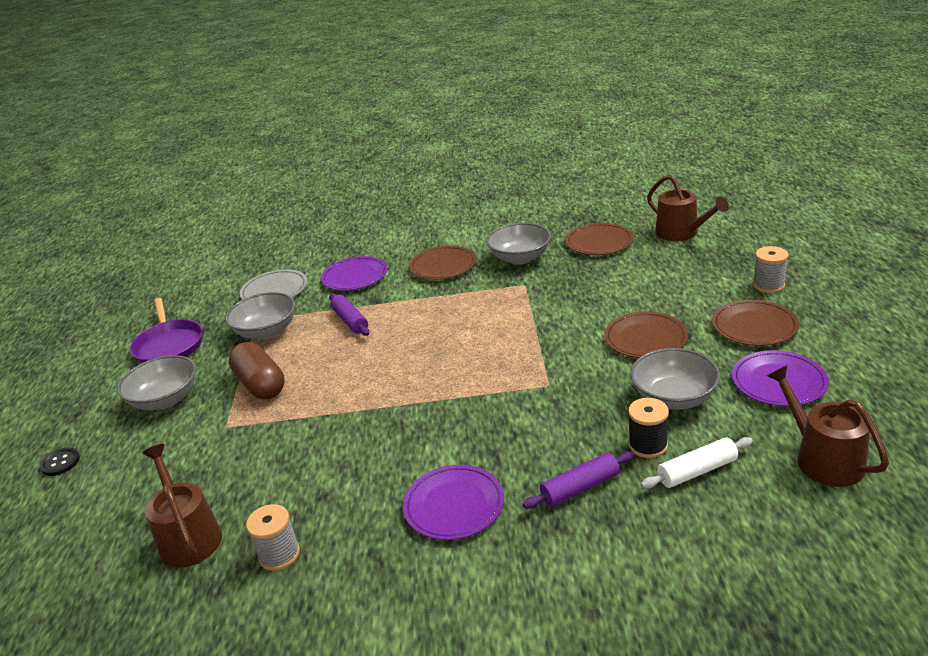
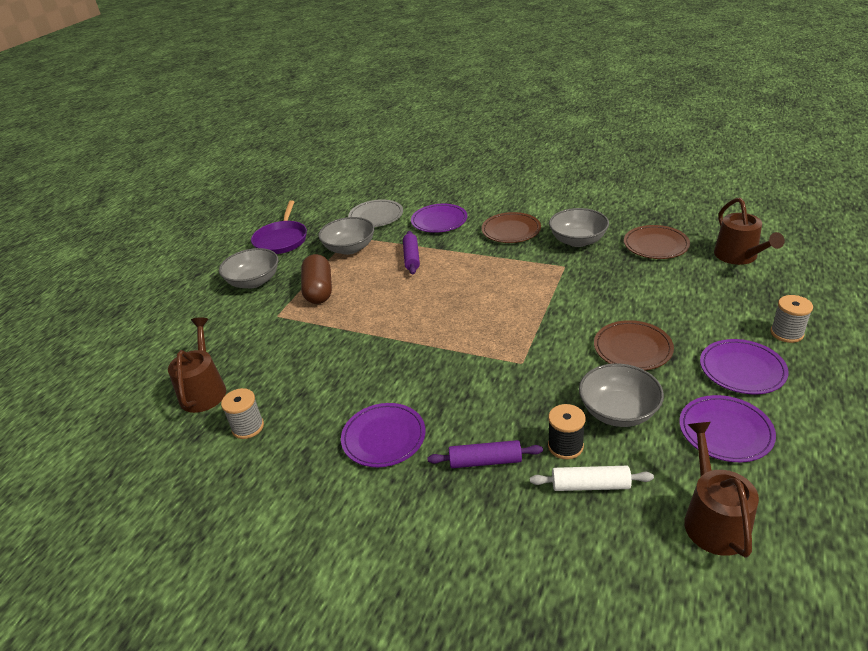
camera: 25 degrees right, 5 degrees up
black button [40,447,80,476] -> none
brown plate [712,300,799,346] -> purple plate [700,339,789,394]

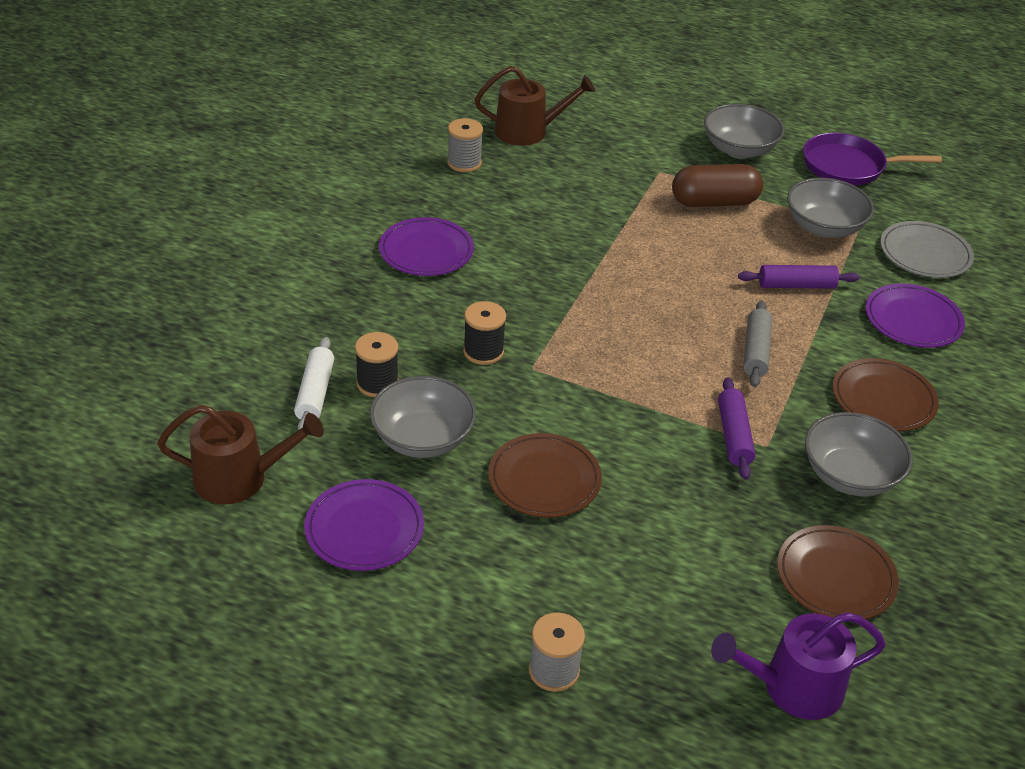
camera: 85 degrees right, 5 degrees up
purple rolling pin [427,440,543,468] -> purple rolling pin moved to [718,377,756,480]
purple plate [700,339,789,394] -> none
brown watering can [714,198,785,265] -> purple watering can [711,612,886,720]
none -> black spool [463,301,506,365]
none -> grey rolling pin [743,300,772,387]

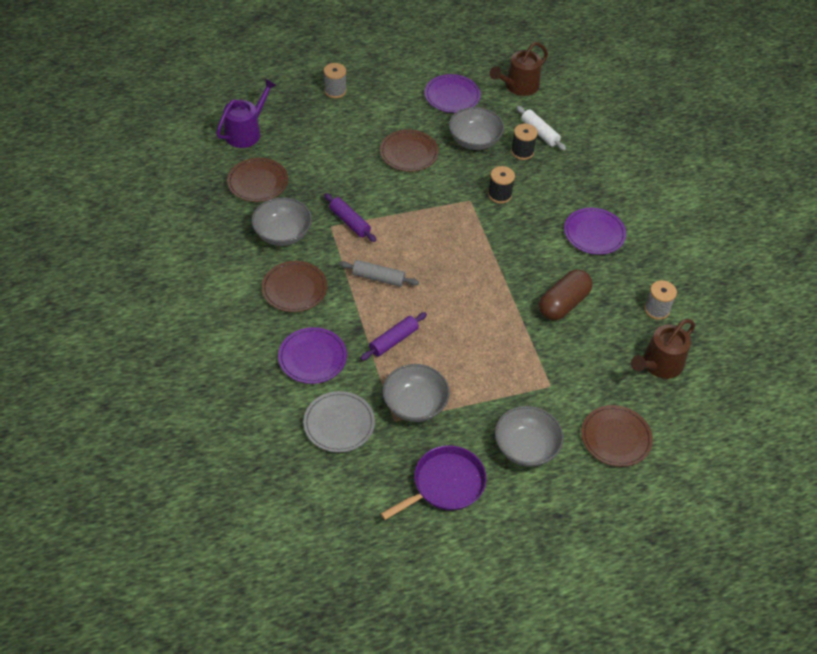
camera: 140 degrees right, 10 degrees up
brown capsule [672,164,763,207] -> brown capsule moved to [539,269,592,321]
grey rolling pin [743,300,772,387] -> grey rolling pin turned 45 degrees counterclockwise [339,260,419,287]
none -> brown plate [581,405,653,467]

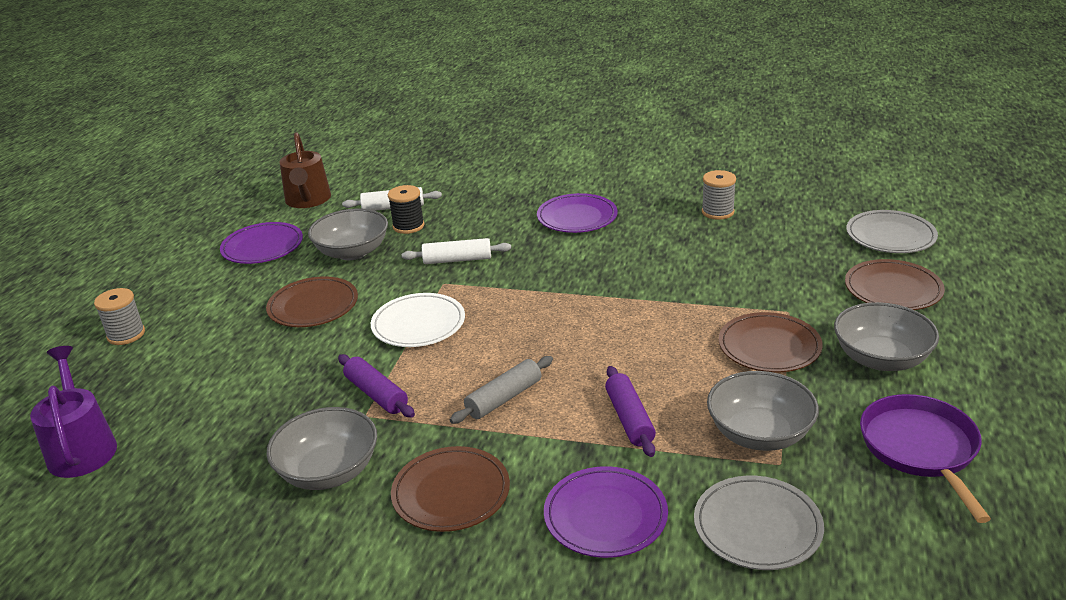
camera: 55 degrees left, 20 degrees down
brown plate [227,158,288,202] -> brown plate moved to [719,312,823,372]
purple rolling pin [324,193,376,242] -> purple rolling pin turned 60 degrees clockwise [338,354,415,418]
black spool [488,166,515,204] -> white rolling pin [402,238,511,264]
brown capsule [539,269,592,321] -> none
brown watering can [631,319,695,379] -> none
none -> white plate [371,293,465,347]
none -> grey plate [846,210,938,253]

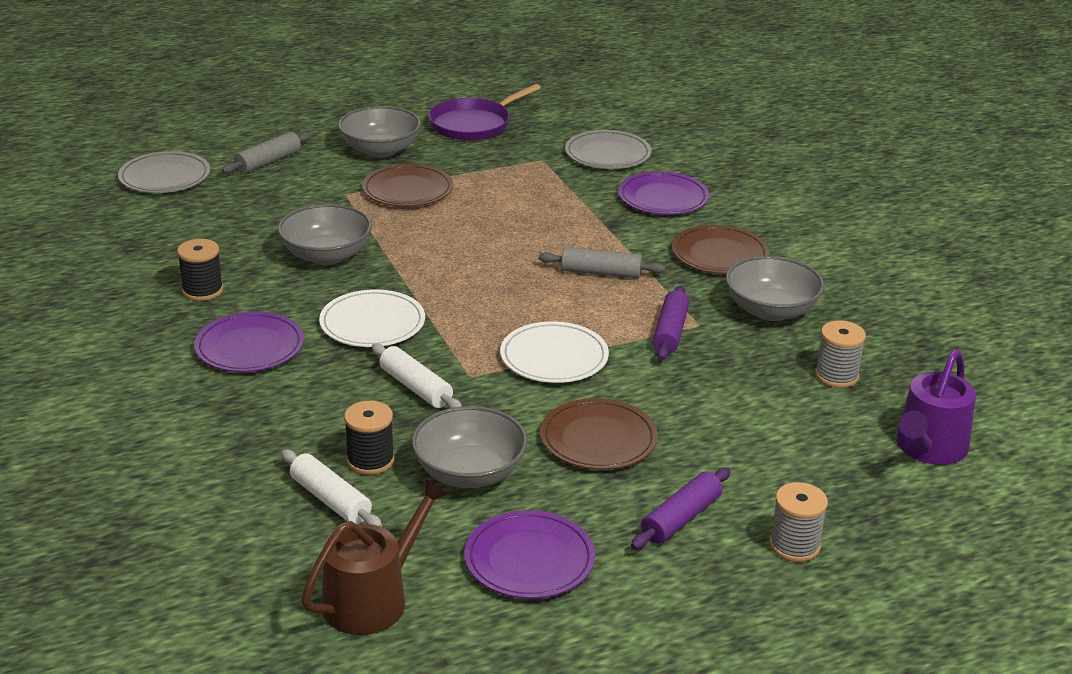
camera: 130 degrees left, 0 degrees up
purple rolling pin [605,366,656,457] -> purple rolling pin moved to [631,467,731,549]
grey spool [702,170,736,220] -> grey spool moved to [815,320,866,388]
grey bowl [707,371,819,451] -> grey bowl moved to [278,204,372,265]
brown plate [845,259,945,310] -> grey rolling pin [222,132,312,173]
none -> black spool [177,239,223,301]
none -> white plate [319,289,425,347]

